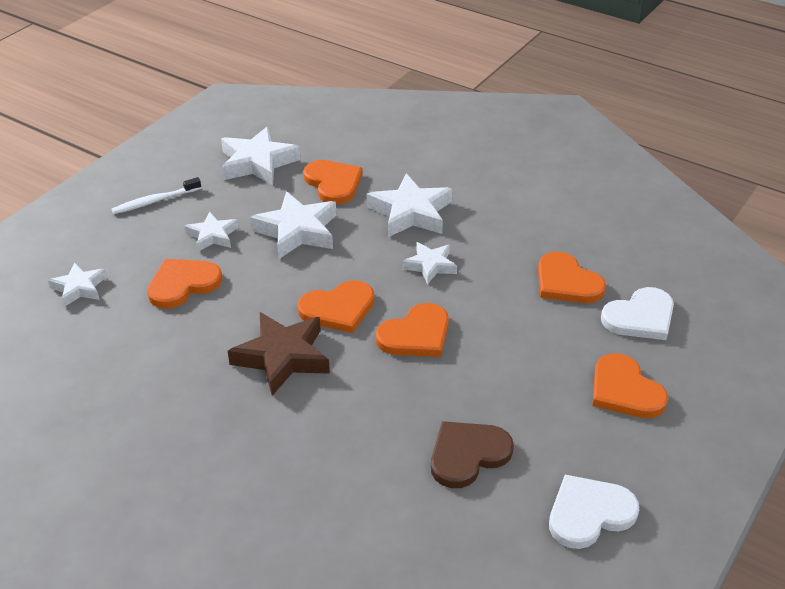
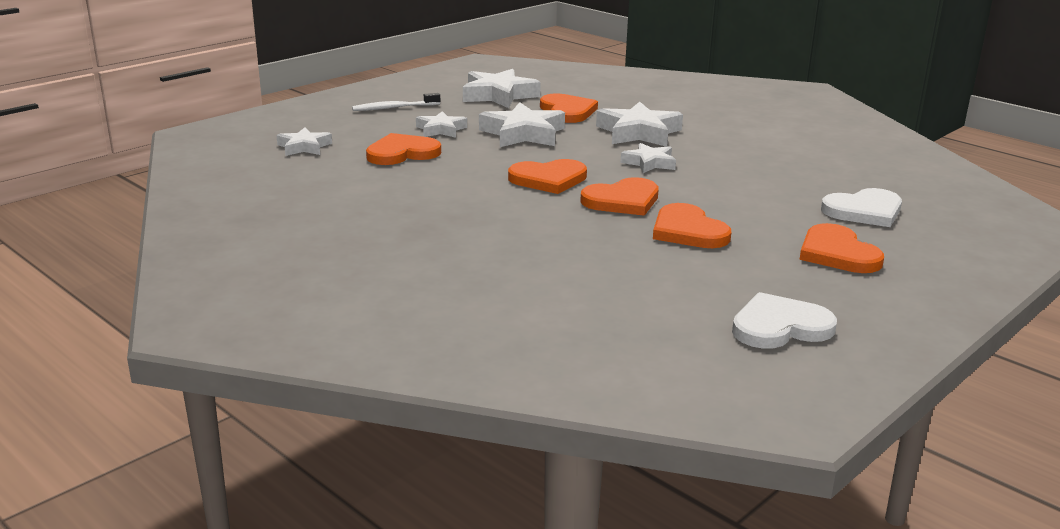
camera: 10 degrees right, 15 degrees down
brown star [228,312,330,396] -> none
brown heart [431,421,514,488] -> none
orange heart [538,252,606,303] -> orange heart moved to [653,203,731,248]

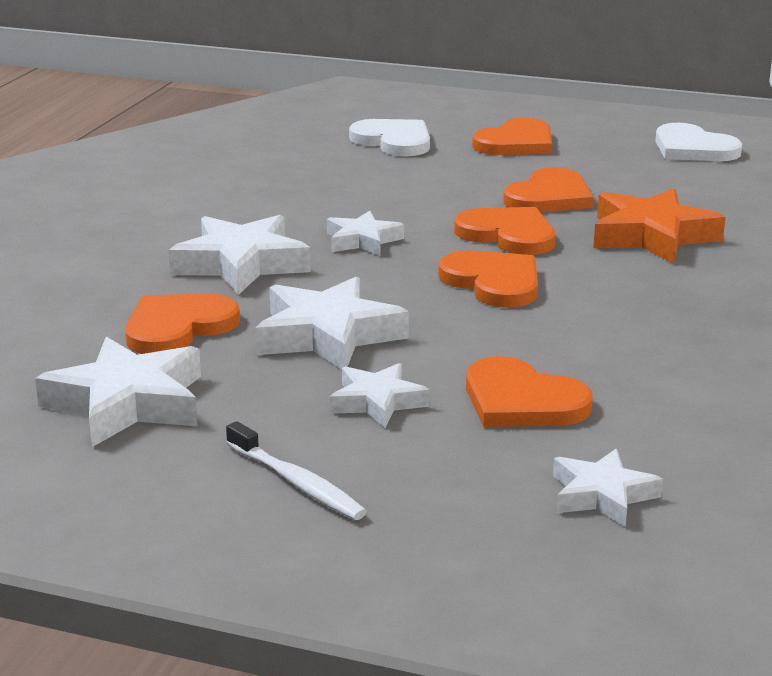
camera: 115 degrees left, 0 degrees up
none -> orange star [593,189,726,264]

